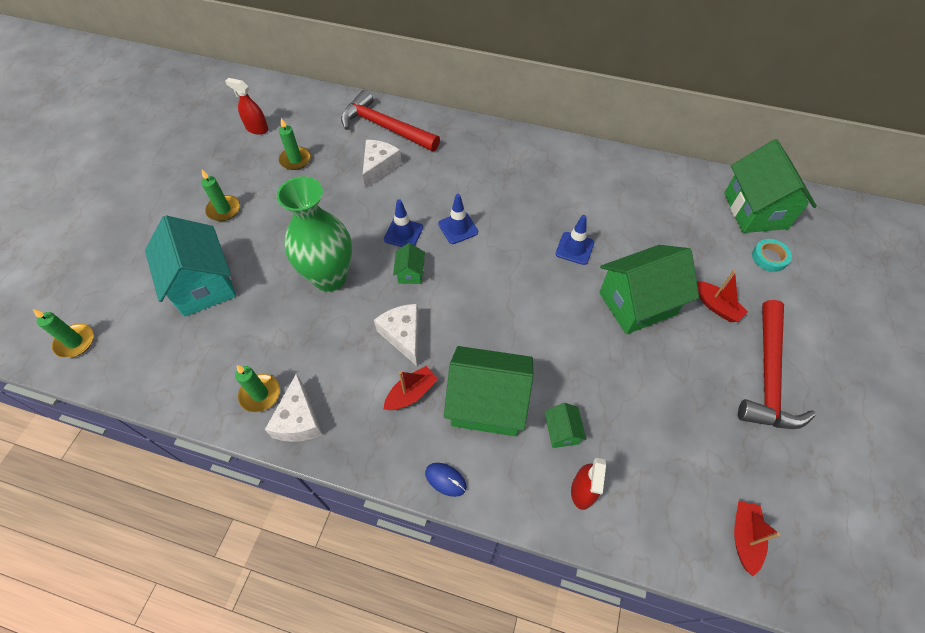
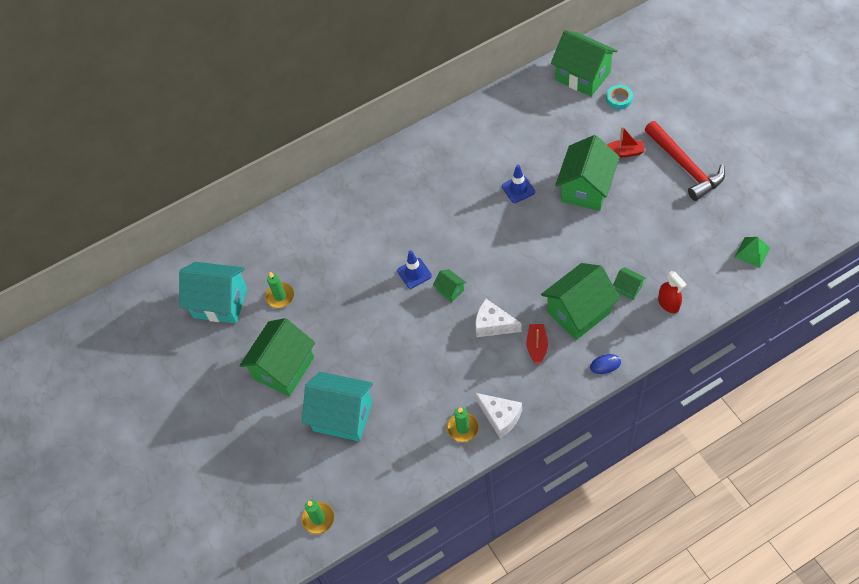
camera: 40 degrees left, 0 degrees up
green candle [201,170,240,221] -> green house [239,318,315,396]
red spray bottle [225,78,268,135] -> turquoise house [179,262,247,323]
green vase [277,176,352,292] -> none
red hammer [341,90,440,151] -> none
white cheese [363,140,402,189] -> none
blue traffic cone [438,194,478,244] -> none
red boat [734,501,780,576] -> green pyramid [735,237,770,268]

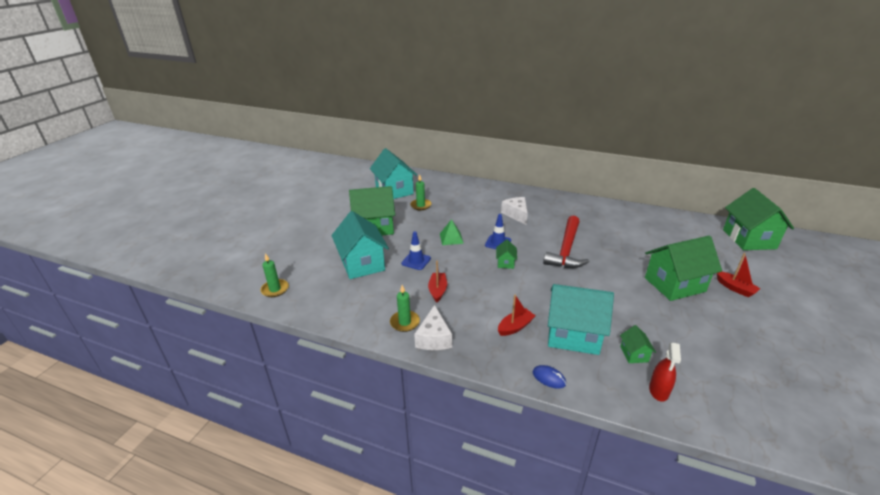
camera: 45 degrees right, 25 degrees down
white cheese [475,299,522,337] -> white cheese moved to [501,197,528,225]
blue traffic cone [502,165,535,203] -> blue traffic cone moved to [401,231,431,270]
green house [541,263,620,340] -> turquoise house [548,284,614,355]
turquoise tape [606,85,633,109] -> none
red hammer [645,121,725,201] -> red hammer moved to [543,215,589,268]
green pyramid [735,237,770,268] -> green pyramid moved to [440,219,464,245]
none -> red boat [428,261,447,302]

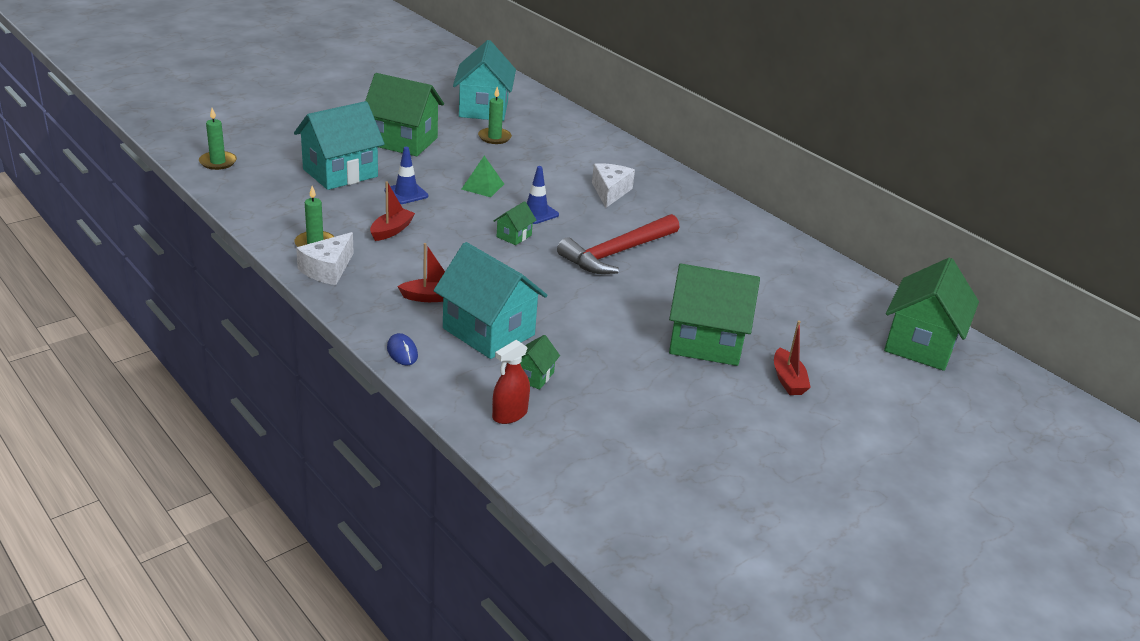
camera: 25 degrees right, 0 degrees up
turquoise house [332,211,389,279] -> turquoise house turned 45 degrees clockwise [294,101,385,190]

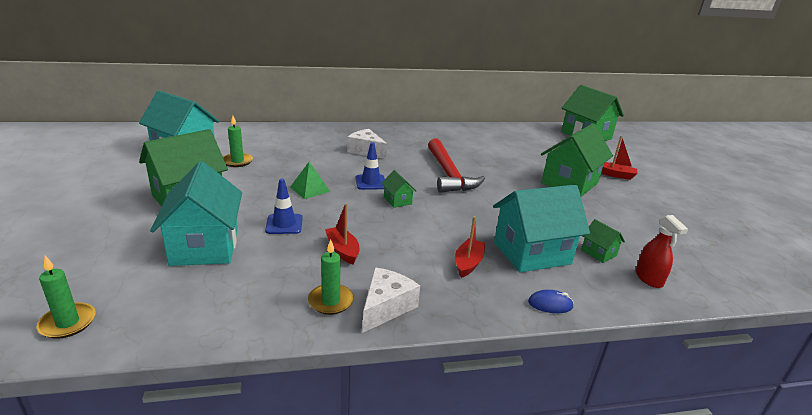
camera: 60 degrees left, 5 degrees down
white cheese [296,232,354,285] -> white cheese turned 120 degrees counterclockwise [363,267,420,333]

